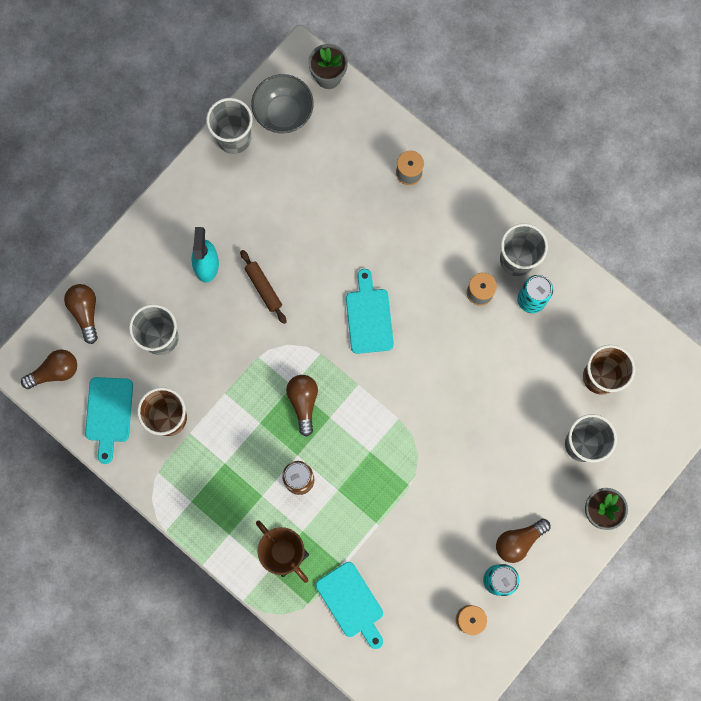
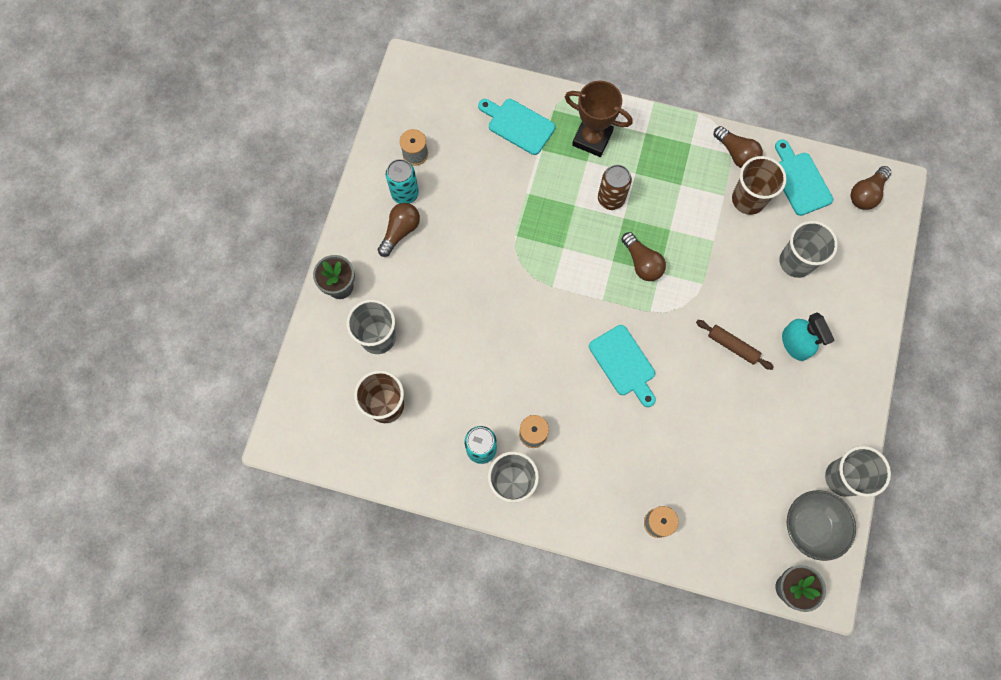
camera: 155 degrees right, 5 degrees down
brown light bulb [64,284,98,344] -> brown light bulb moved to [713,126,763,168]

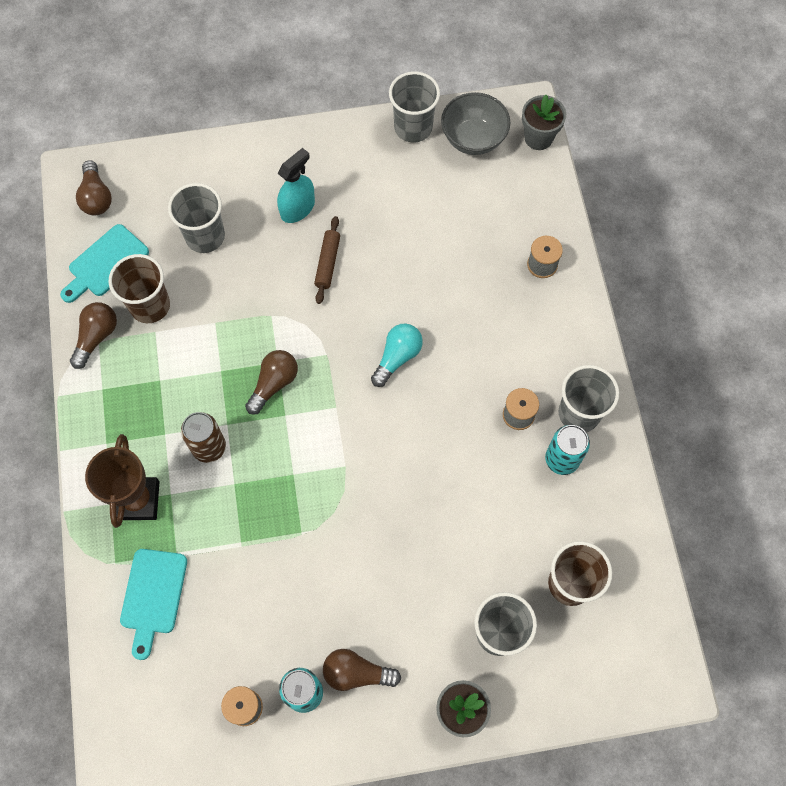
camera: 115 degrees left, 5 degrees down
turquoise cutting board [589,325,656,407] -> turquoise light bulb [371,323,423,387]
brown light bulb [851,166,891,210] -> brown light bulb turned 60 degrees clockwise [76,160,112,215]

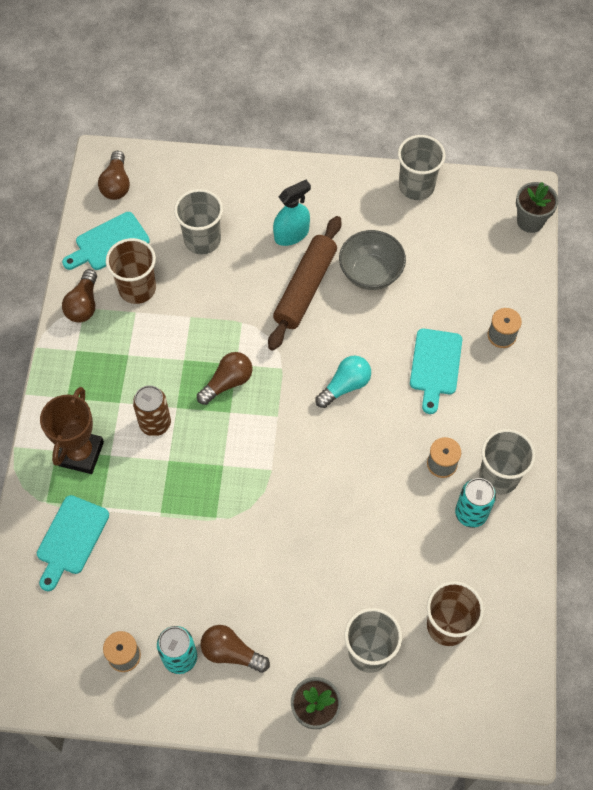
camera: 15 degrees right, 5 degrees down
brown light bulb [70,302,117,369] -> brown light bulb turned 150 degrees clockwise [62,269,97,323]
brown rolling pin [314,216,340,304] -> brown rolling pin [268,216,341,351], size x1.82
grey bowl [441,92,510,155] -> grey bowl moved to [339,230,406,290]
none -> turquoise cutting board [410,328,462,414]

